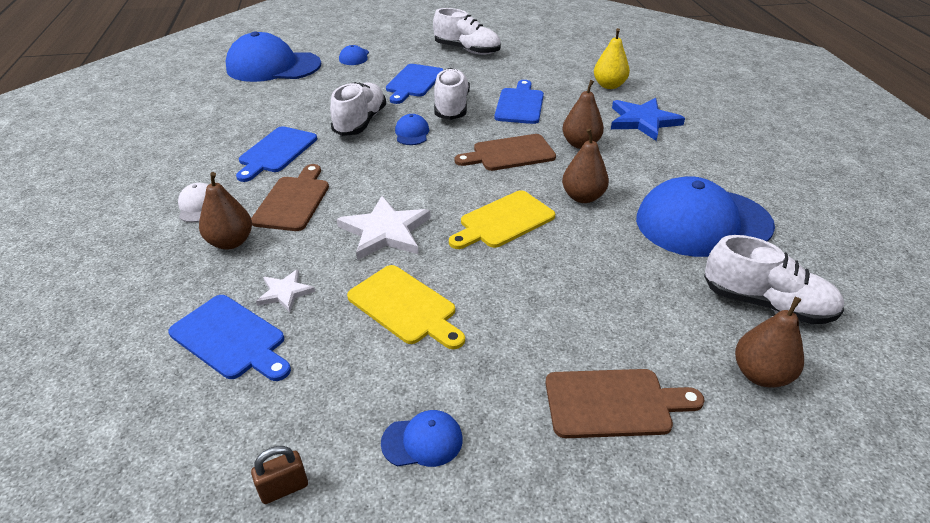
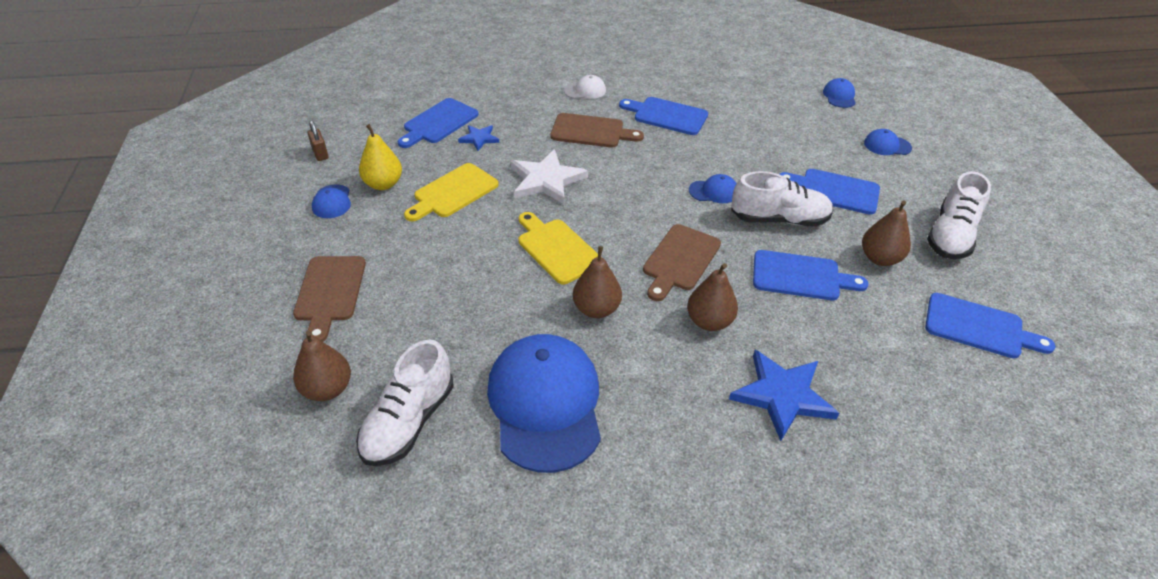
camera: 90 degrees right, 5 degrees up
brown pear [199,172,252,249] -> brown pear moved to [862,200,911,266]
blue cap [226,31,321,82] -> blue cap [823,78,856,108], size x0.42
white star [256,269,316,312] -> blue star [458,125,499,151]
white shoe [330,82,386,136] -> none
brown cutting board [455,134,556,171] -> brown cutting board turned 135 degrees counterclockwise [643,224,721,301]
yellow pear [594,28,630,89] -> yellow pear moved to [359,124,402,190]
none -> blue cutting board [925,293,1056,358]

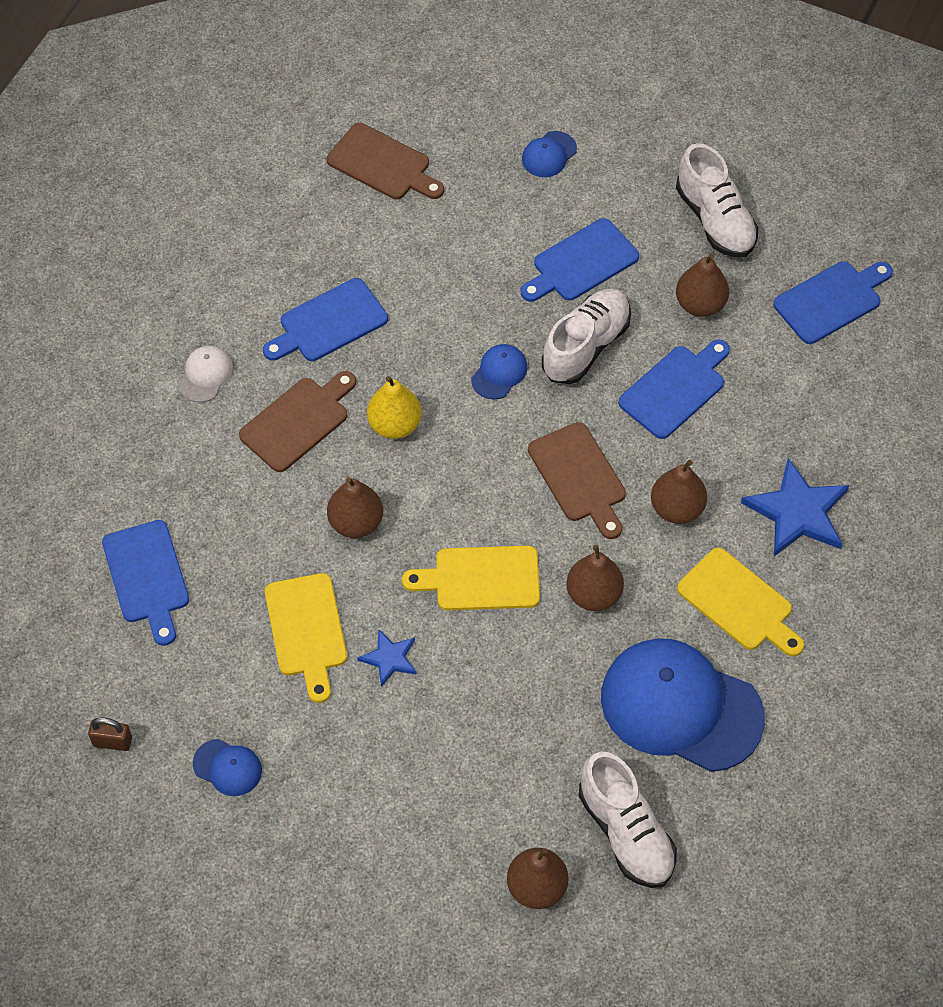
camera: 55 degrees left, 15 degrees up
brown cutting board [293,256,366,342] -> brown cutting board moved to [327,123,444,200]
yellow pear [359,124,402,190] -> yellow pear moved to [367,376,422,439]
blue star [458,125,499,151] -> blue star moved to [357,629,417,687]
white star [510,149,588,204] -> brown pear [327,477,383,538]
blue cap [823,78,856,108] -> none
none -> yellow cutting board [677,548,804,657]

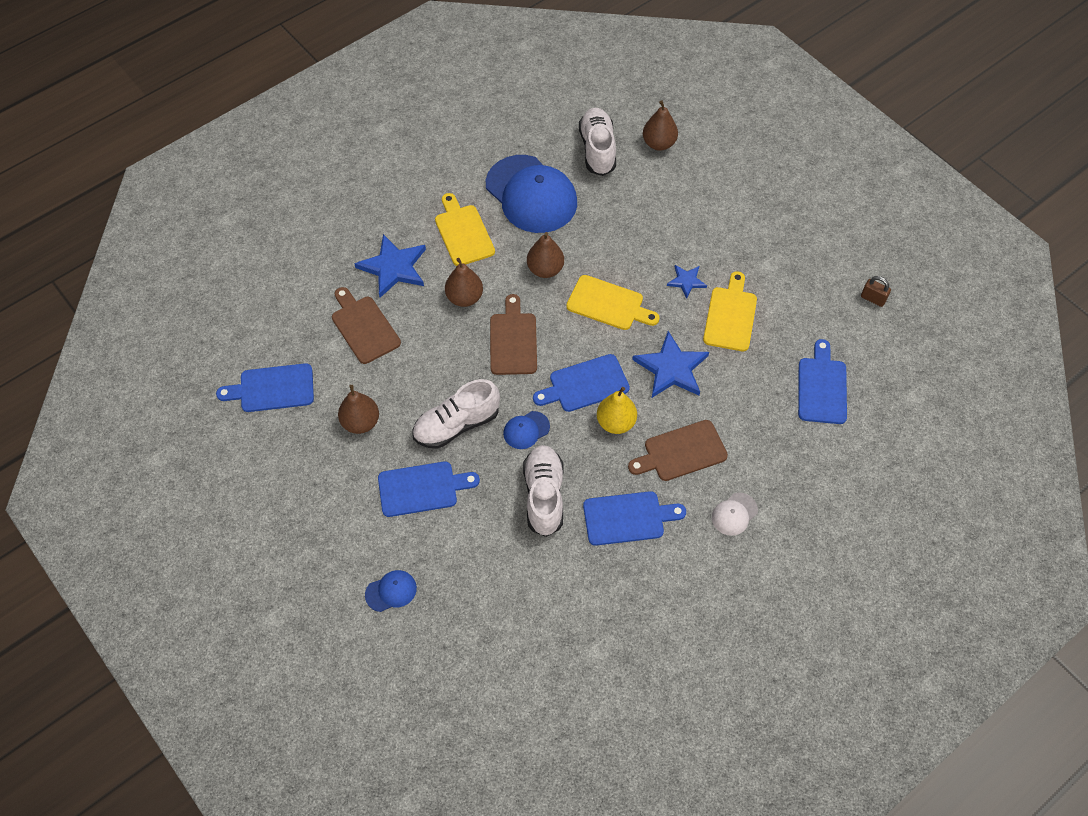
camera: 155 degrees left, 0 degrees up
blue cap [193,739,262,796] -> none
brown cutting board [327,123,444,200] -> brown cutting board moved to [332,287,401,364]
brown pear [327,477,383,538] -> blue star [632,331,709,398]
blue cutting board [618,339,730,439] -> blue cutting board moved to [533,354,630,412]
white shoe [676,143,759,258] -> white shoe moved to [523,445,564,537]

